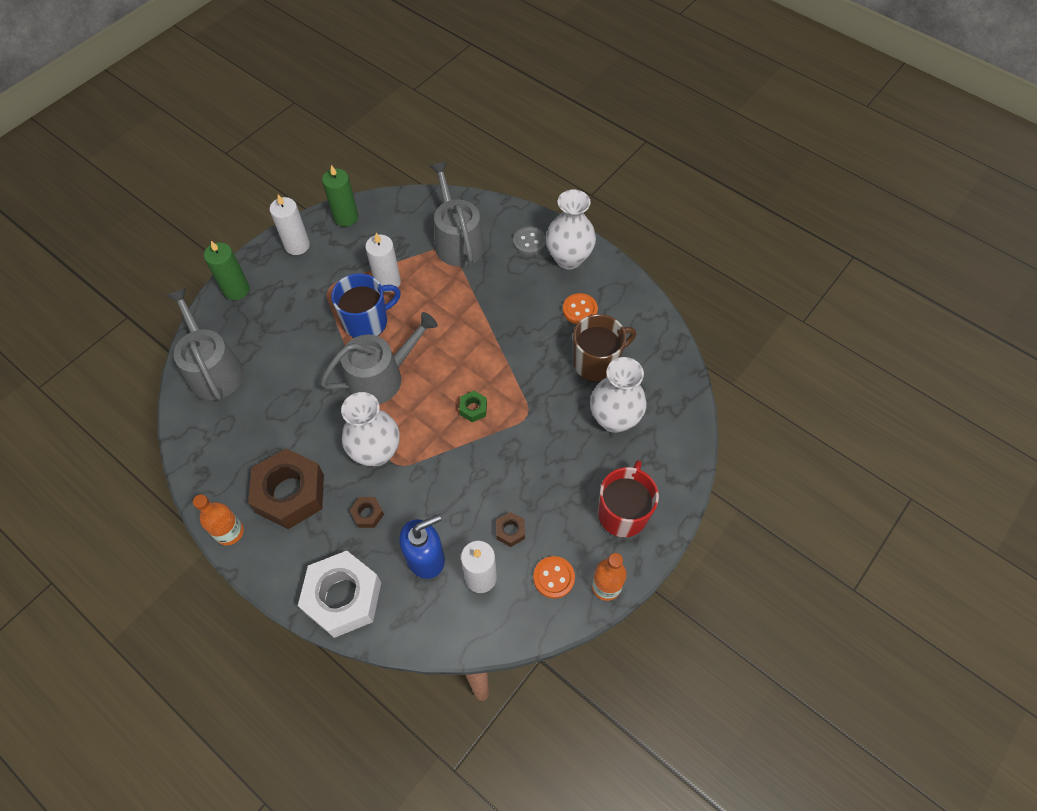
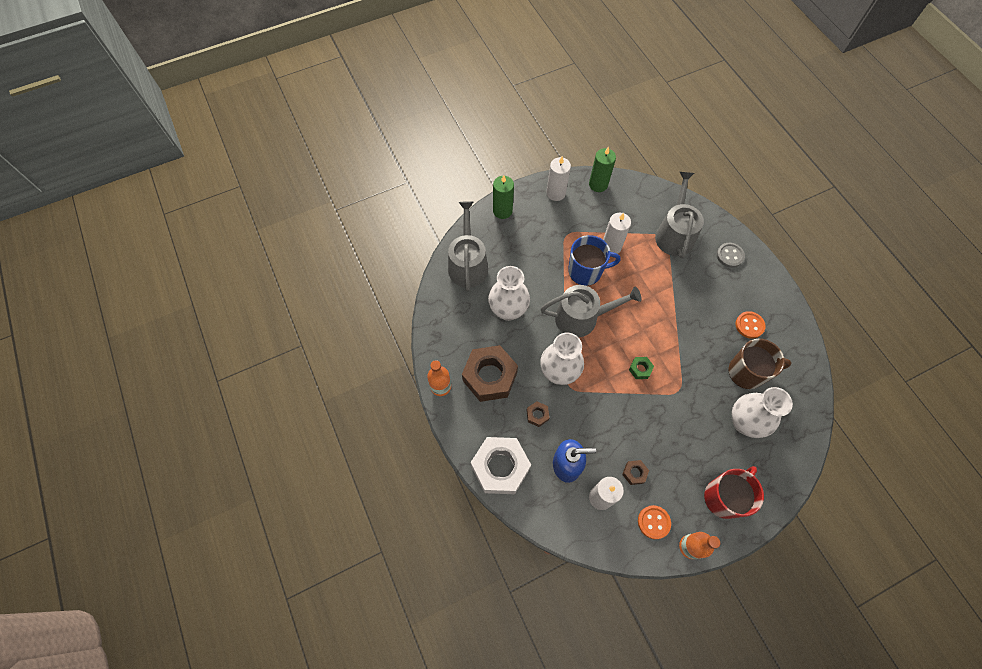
camera: 25 degrees right, 5 degrees up
white vase [546,189,596,270] -> white vase moved to [488,266,530,321]

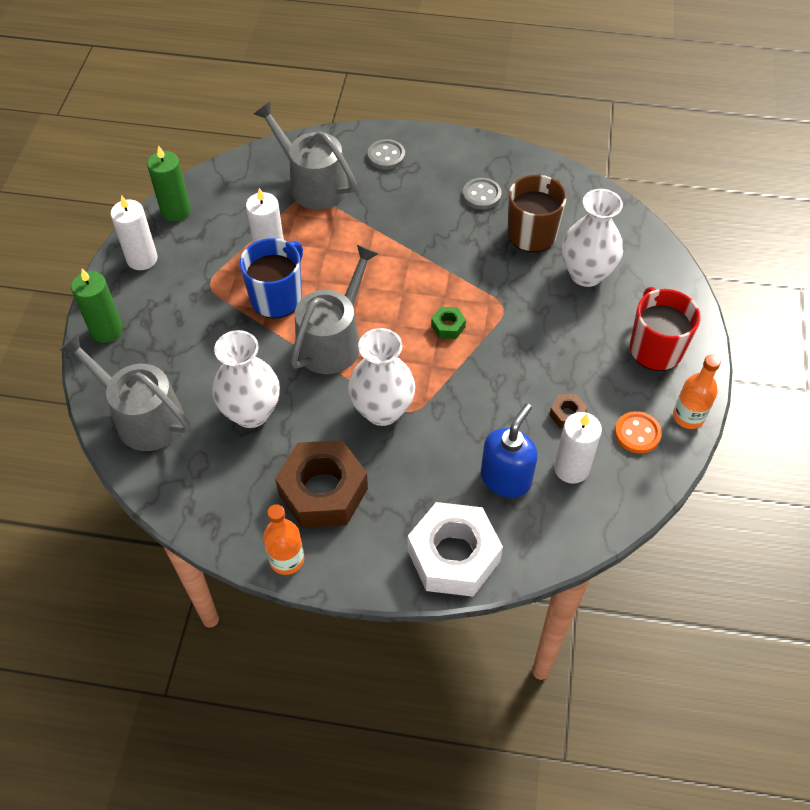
camera: 55 degrees left, 10 degrees down
brown nut [527,401,549,427] -> none
orange button [736,311,766,339] -> grey button [463,178,502,210]

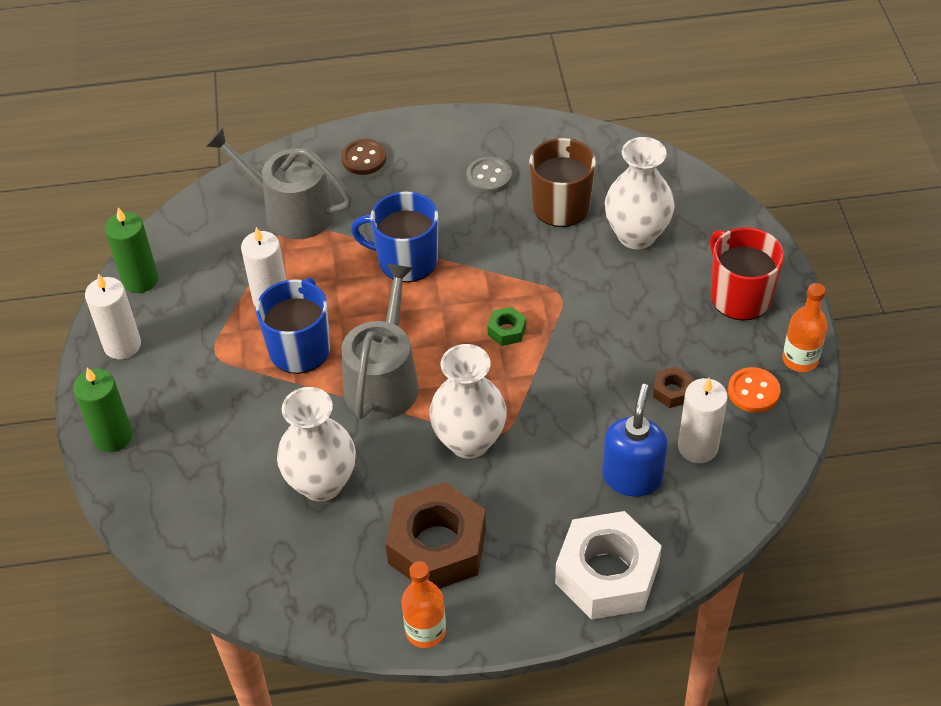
camera: 15 degrees left, 5 degrees down
grey watering can [59,333,191,451] -> none
grey button [368,139,405,170] -> brown button [341,139,386,175]
none -> blue mug [351,191,438,282]

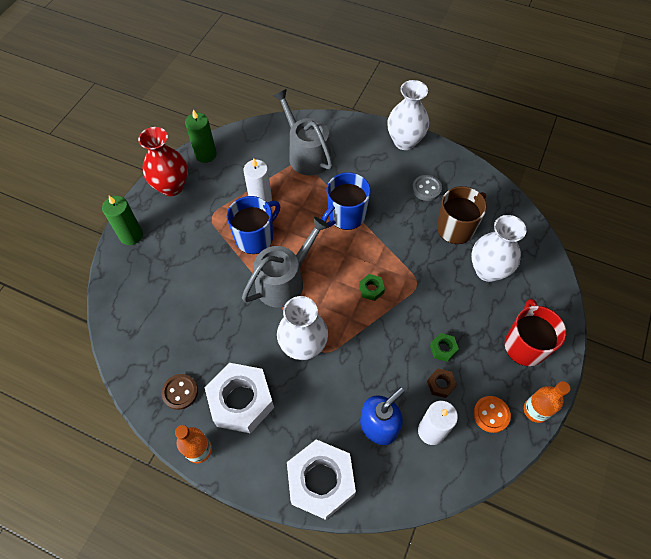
camera: 30 degrees right, 10 degrees up
white candle [85,274,141,359] -> red vase [138,127,188,196]
white vase [277,387,356,502] -> white vase moved to [387,80,429,150]
brown button [341,139,386,175] -> brown button moved to [162,374,198,410]
blue mug [351,191,438,282] -> blue mug turned 90 degrees counterclockwise [322,172,371,230]
brown nut [385,482,486,589] -> white nut [205,363,274,434]
none -> green nut [430,333,459,362]

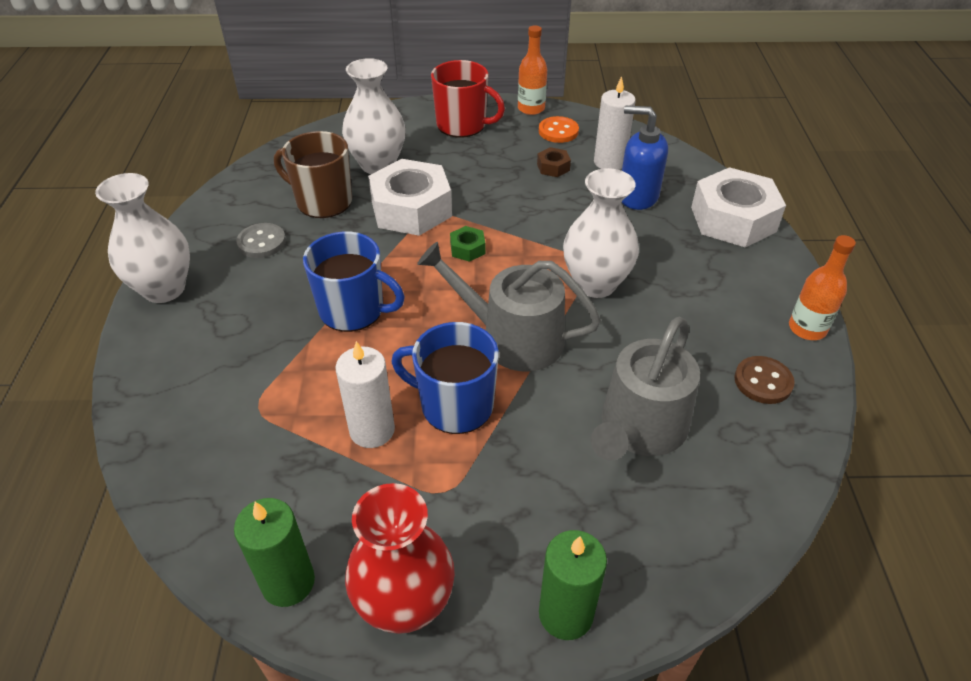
camera: 115 degrees left, 15 degrees down
white nut [205,363,274,434] -> white nut moved to [368,159,452,236]
grey watering can [273,89,333,176] -> grey watering can moved to [591,317,700,461]
green nut [430,333,459,362] -> none
red mug [505,299,566,366] -> red mug turned 135 degrees counterclockwise [431,60,505,138]

